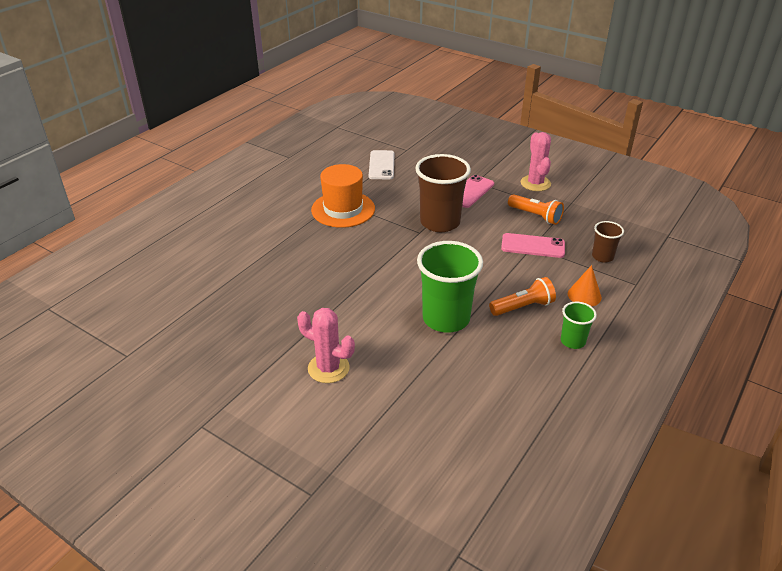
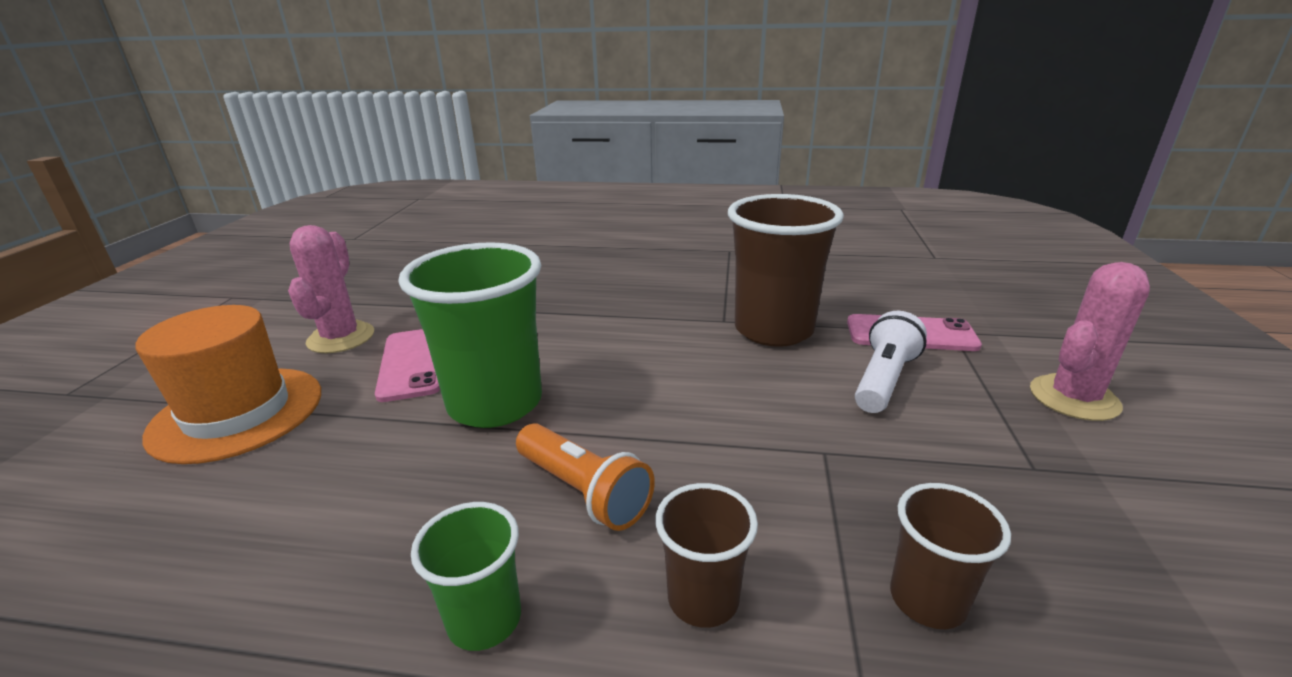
camera: 65 degrees right, 10 degrees down
orange hat [311,164,375,228] -> orange hat moved to [136,305,321,464]
white phone [369,150,394,179] -> none
pink phone [501,233,565,258] -> pink phone moved to [375,329,440,402]
orange flashlight [508,194,564,225] -> none
orange cone [568,265,602,306] -> brown cup [655,483,758,628]
none -> white flashlight [855,311,927,413]

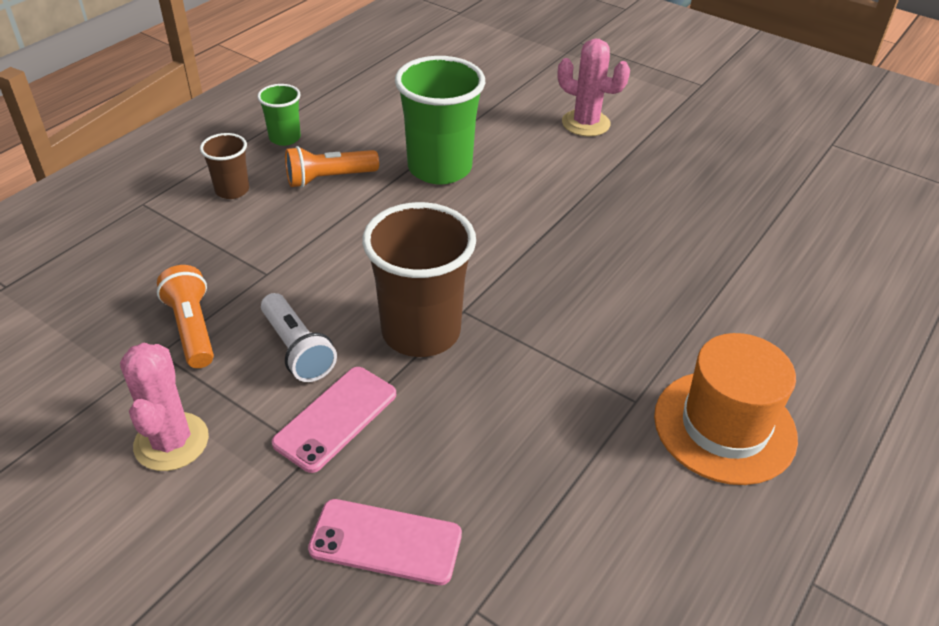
camera: 115 degrees right, 15 degrees up
orange hat [136,305,321,464] -> orange hat moved to [654,333,798,485]
pink phone [375,329,440,402] -> pink phone moved to [308,499,462,585]
brown cup [890,483,1011,629] -> none
none -> orange flashlight [157,265,214,368]

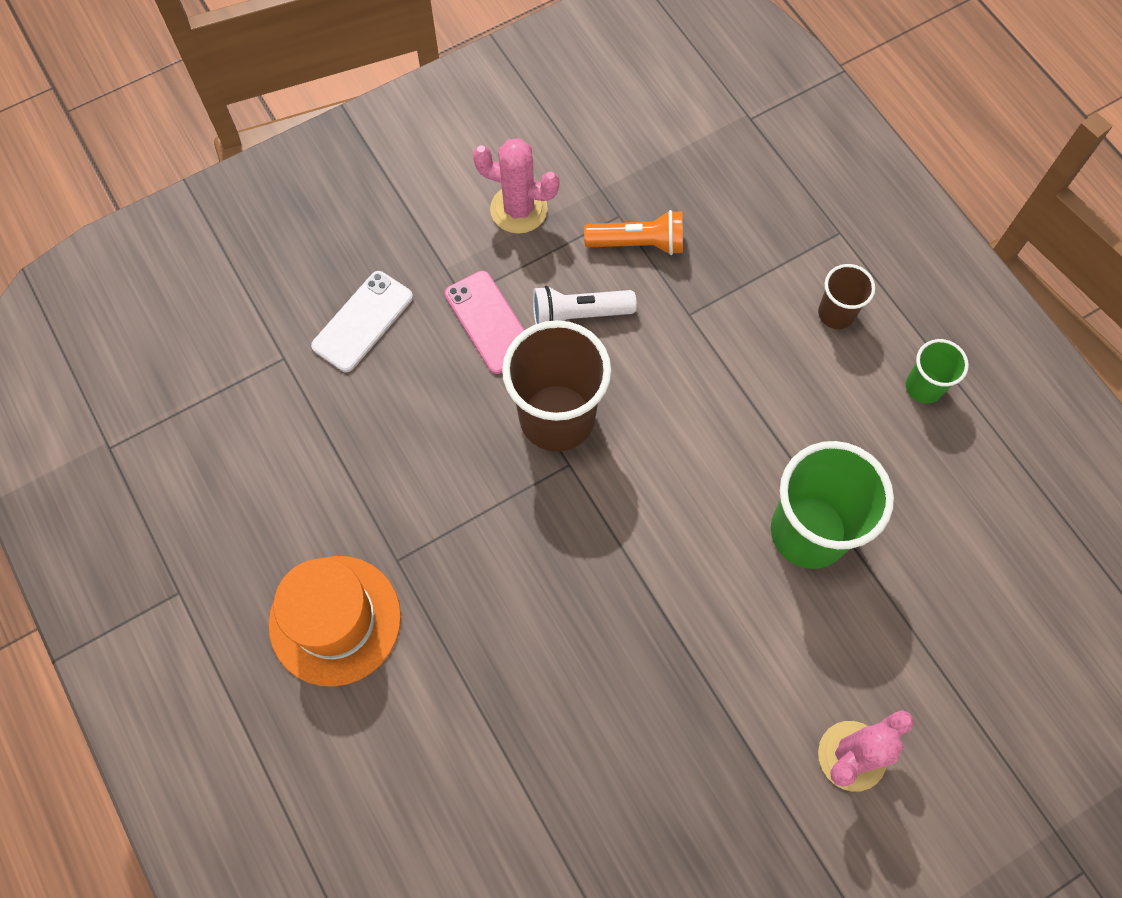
camera: 115 degrees right, 25 degrees up
orange flashlight [285,146,379,188] -> none
pink phone [308,499,462,585] -> white phone [311,271,413,372]

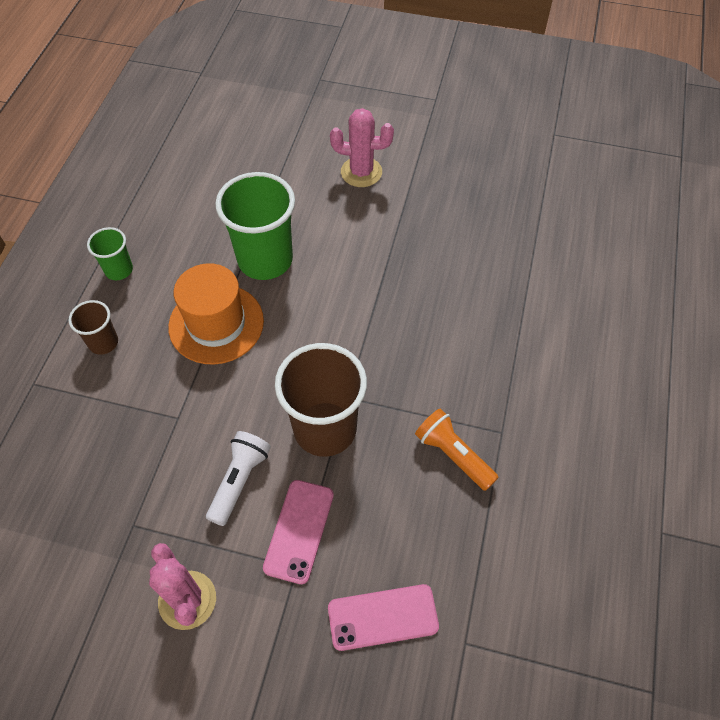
camera: 135 degrees left, 10 degrees down
orange hat [269,556,401,687] -> orange hat moved to [168,263,264,365]
white phone [311,271,413,372] -> pink phone [328,584,439,651]
white flashlight [533,286,637,324] -> white flashlight turned 105 degrees counterclockwise [206,431,271,526]
orange flashlight [584,210,683,255] -> orange flashlight moved to [415,408,499,491]

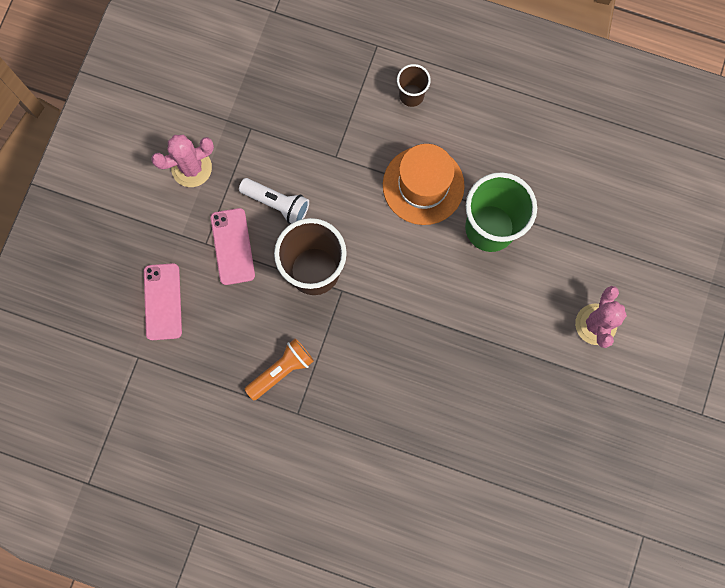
camera: 95 degrees right, 20 degrees up
green cup [87,227,133,280] -> none
pink phone [263,480,334,584] -> pink phone turned 60 degrees clockwise [211,208,255,285]

